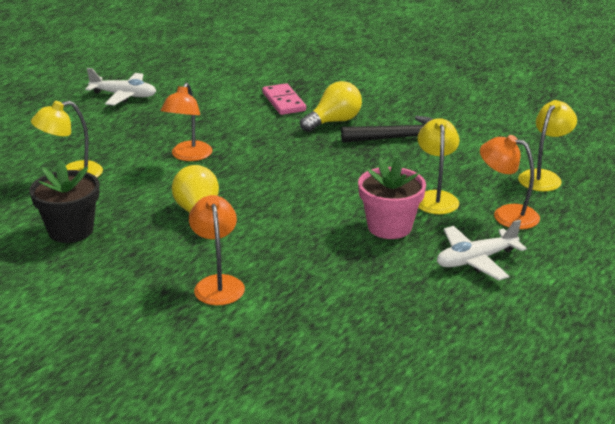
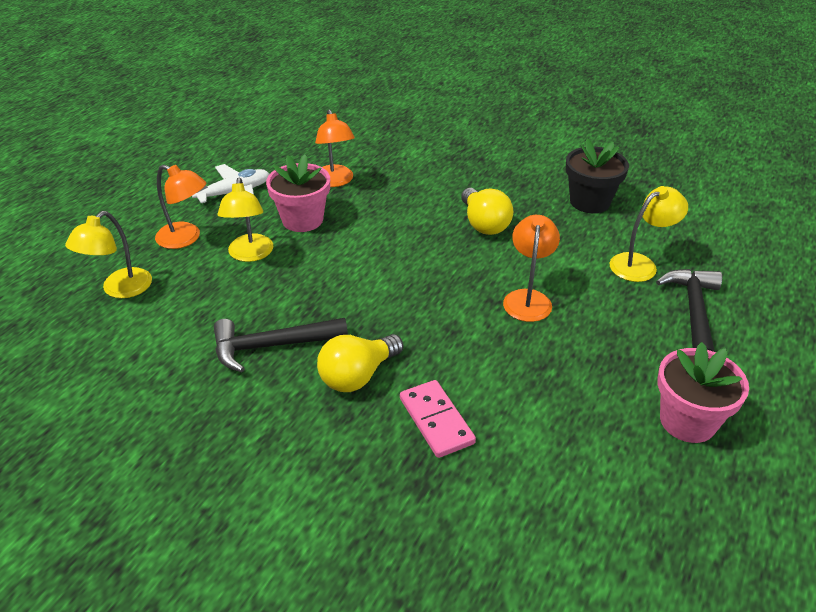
camera: 175 degrees right, 10 degrees up
white plane [85,68,156,105] -> pink flower pot [657,342,749,443]
orange lamp [189,195,245,305] -> orange lamp moved to [315,109,355,187]
none -> black hammer [656,269,722,352]

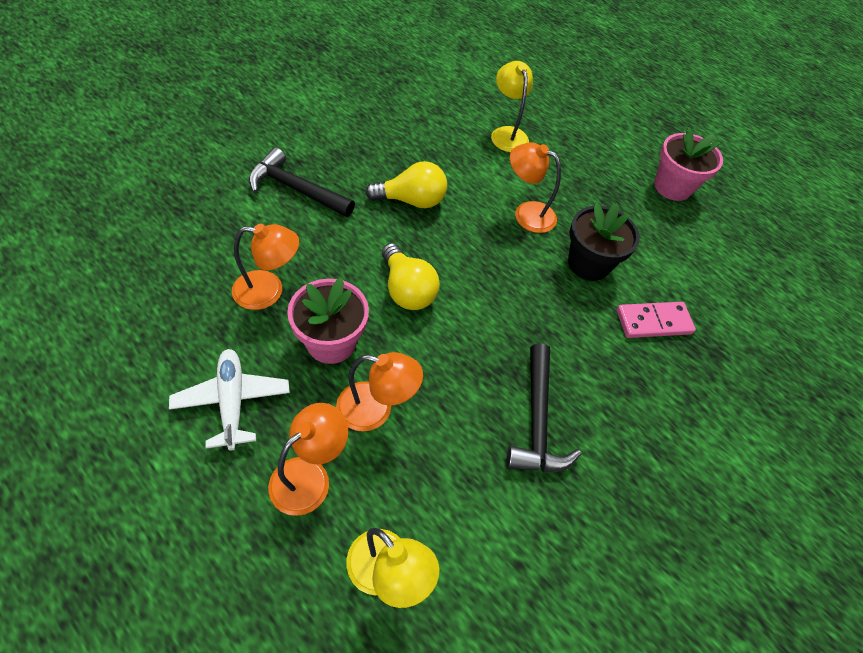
camera: 80 degrees left, 15 degrees up
yellow lamp [217,178,273,262] -> orange lamp [336,352,423,431]
yellow light bulb [317,334,403,392] -> yellow light bulb moved to [382,243,440,310]
black flower pot [565,139,629,213] -> black flower pot moved to [568,202,640,281]
black hammer [656,269,722,352] -> black hammer moved to [249,148,355,217]

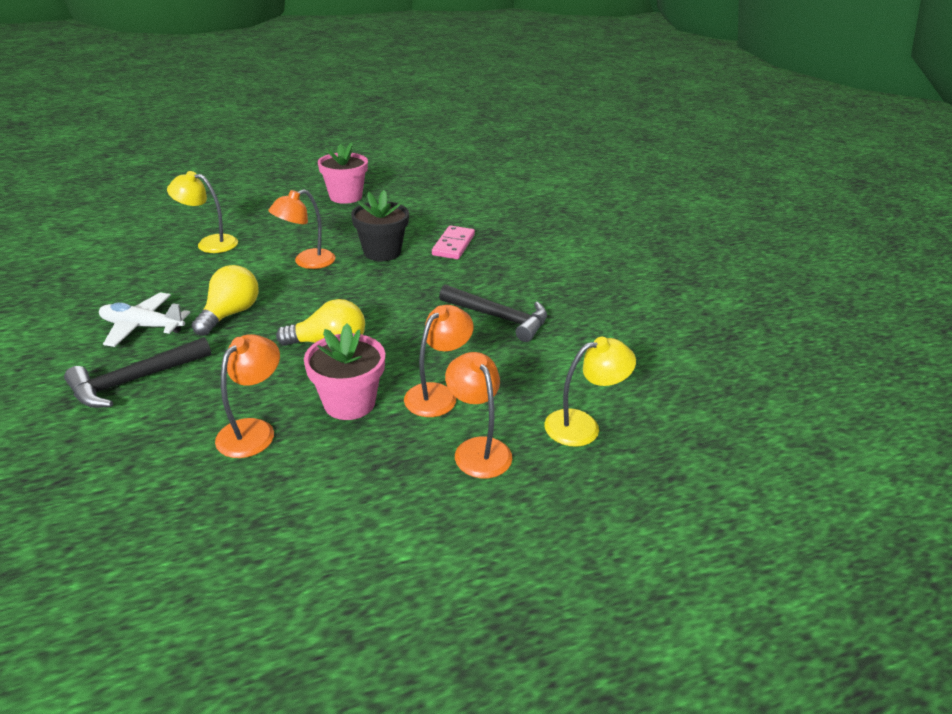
camera: 60 degrees left, 20 degrees down
white plane [169,349,290,451] -> white plane moved to [99,293,190,347]

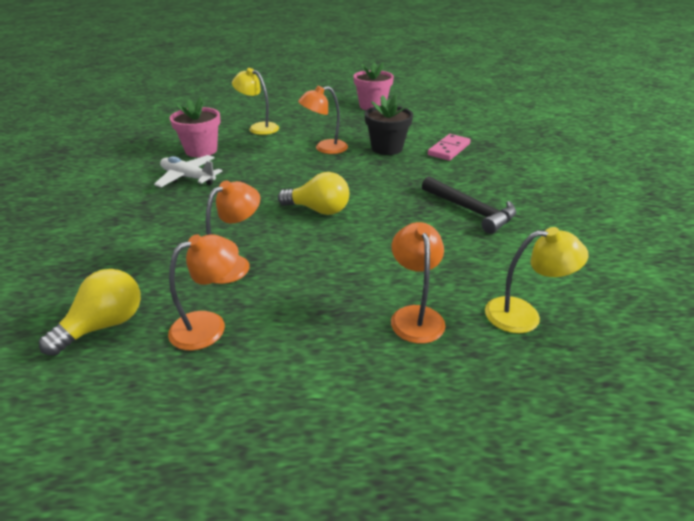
camera: 20 degrees right, 0 degrees up
black hammer [64,337,212,408] -> none
yellow light bulb [191,265,259,336] -> yellow light bulb moved to [39,269,141,356]
pink flower pot [304,323,385,420] -> pink flower pot moved to [170,97,220,157]
orange lamp [404,305,474,417] -> orange lamp moved to [168,234,239,351]

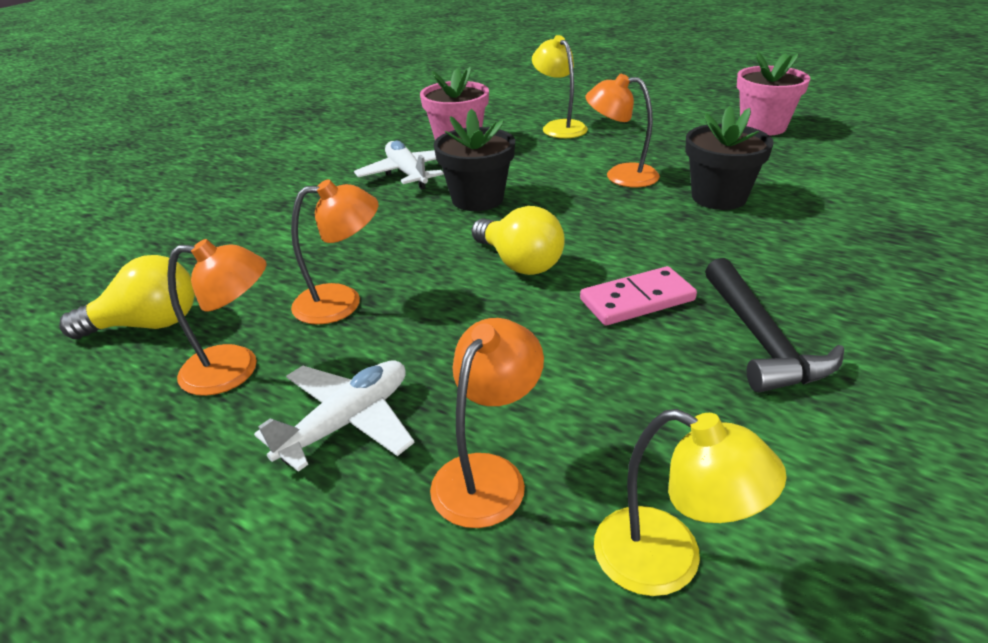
camera: 35 degrees right, 0 degrees up
pink domino [428,134,471,161] -> pink domino moved to [580,266,697,326]
none -> white plane [254,361,415,472]
none -> black flower pot [433,109,515,211]

